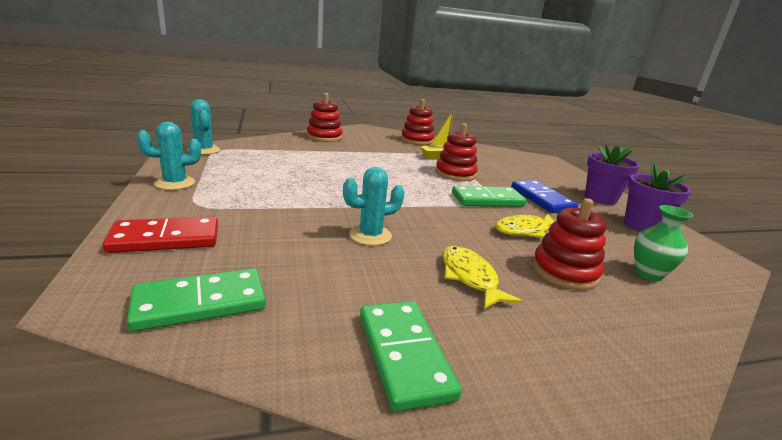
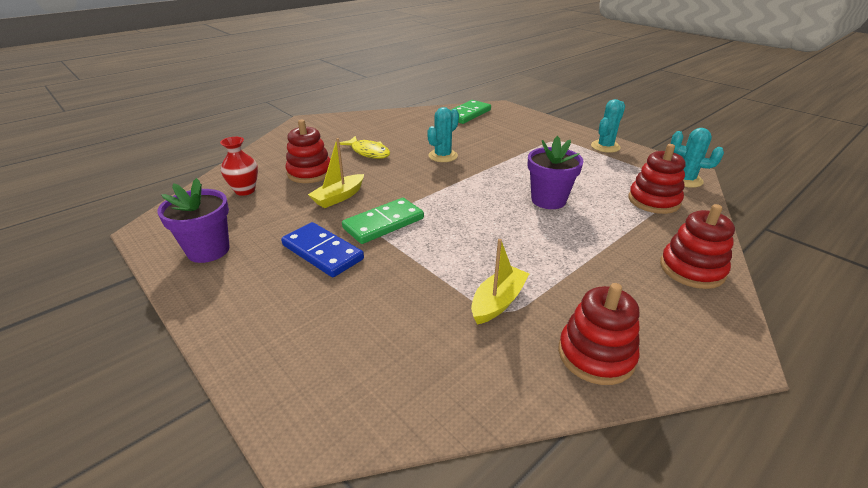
camera: 155 degrees right, 10 degrees up
red domino [103,217,218,253] -> none
green domino [360,301,462,412] -> none
red stacking toy [435,123,478,181] -> red stacking toy moved to [628,144,686,214]
yellow fish [495,214,555,238] -> yellow boat [308,138,364,208]
purple flower pot [585,144,640,205] -> purple flower pot moved to [528,136,584,209]
green vase [634,205,693,281] -> red vase [220,137,258,196]

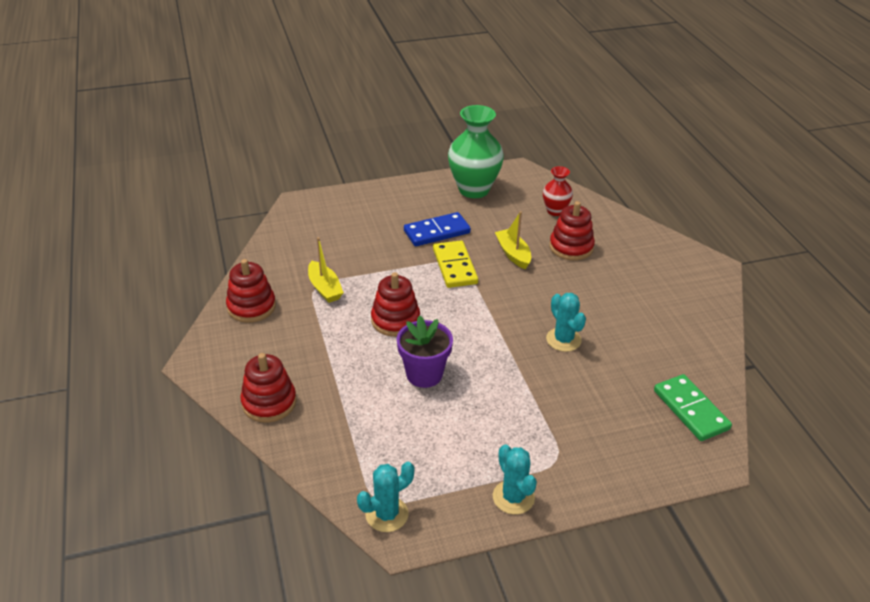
camera: 115 degrees right, 5 degrees up
purple flower pot [157,178,230,263] -> green vase [448,105,504,198]
yellow fish [339,136,390,159] -> none
green domino [342,198,424,244] -> yellow domino [433,240,478,288]
red stacking toy [628,144,686,214] -> red stacking toy moved to [371,272,420,337]

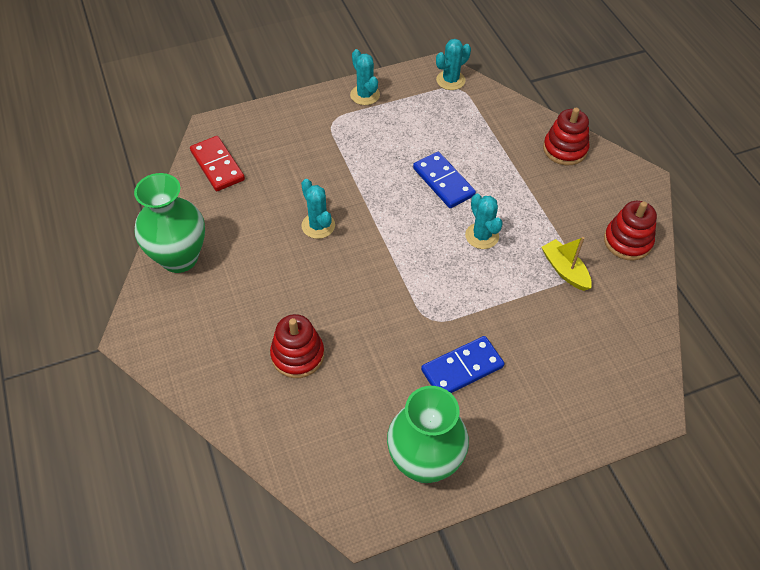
camera: 175 degrees right, 15 degrees up
red stacking toy [371,272,420,337] -> turquoise cactus [465,194,503,249]
purple flower pot [397,315,453,388] -> blue domino [413,152,476,208]
yellow domino [433,240,478,288] -> none
yellow boat [495,211,531,269] -> none
red vase [543,166,573,216] -> none
green domino [654,374,732,441] -> red domino [190,136,245,191]
none -> green vase [134,173,205,273]

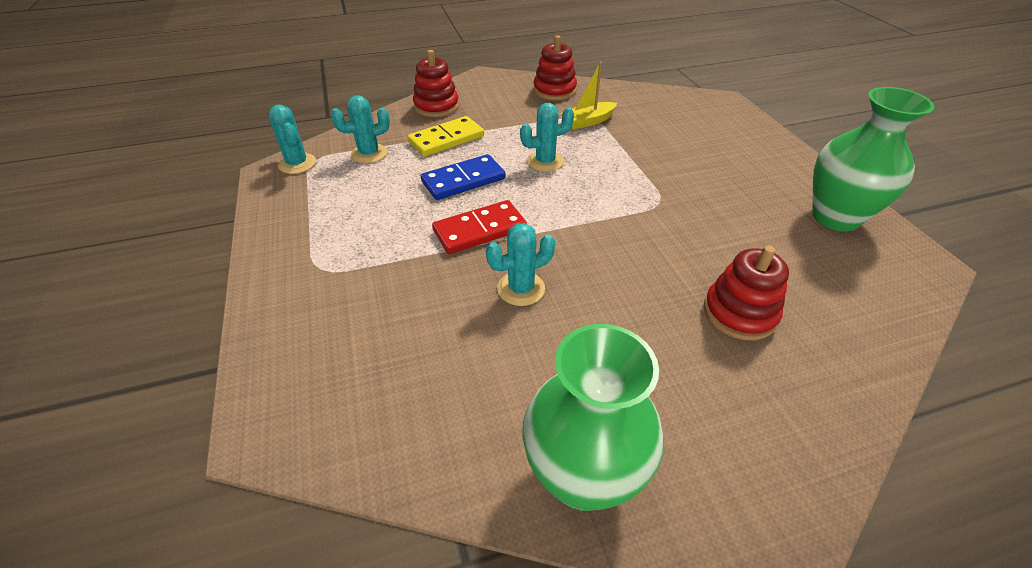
camera: 85 degrees left, 10 degrees down
red domino [190,136,245,191] -> red domino moved to [432,200,527,254]
turquoise cactus [350,49,380,105] -> turquoise cactus moved to [331,95,390,163]
blue domino [421,336,504,393] -> none
none -> yellow domino [407,116,484,157]

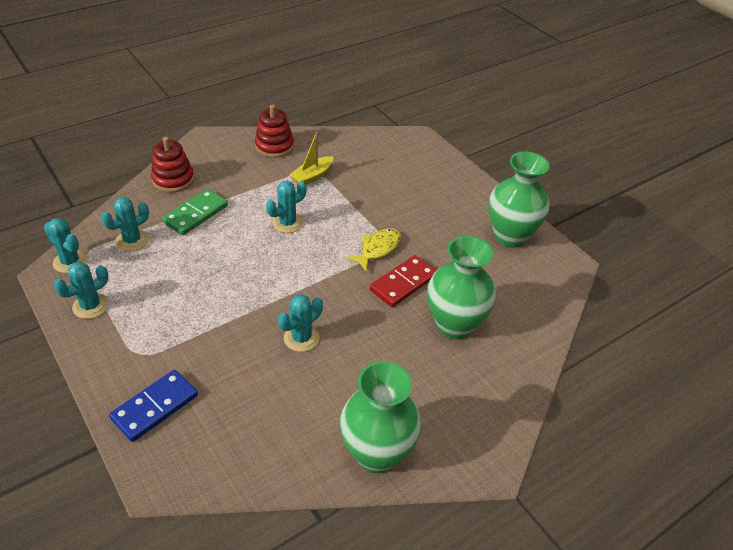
camera: 20 degrees left, 0 degrees up
yellow domino [407,116,484,157] -> green domino [162,189,228,235]
blue domino [421,154,506,200] -> blue domino moved to [109,370,198,442]
red domino [432,200,527,254] -> red domino moved to [370,255,437,307]
red stacking toy [704,246,789,340] -> green vase [427,236,496,339]
none -> turquoise cactus [54,262,109,319]
none -> yellow fish [346,228,401,272]

